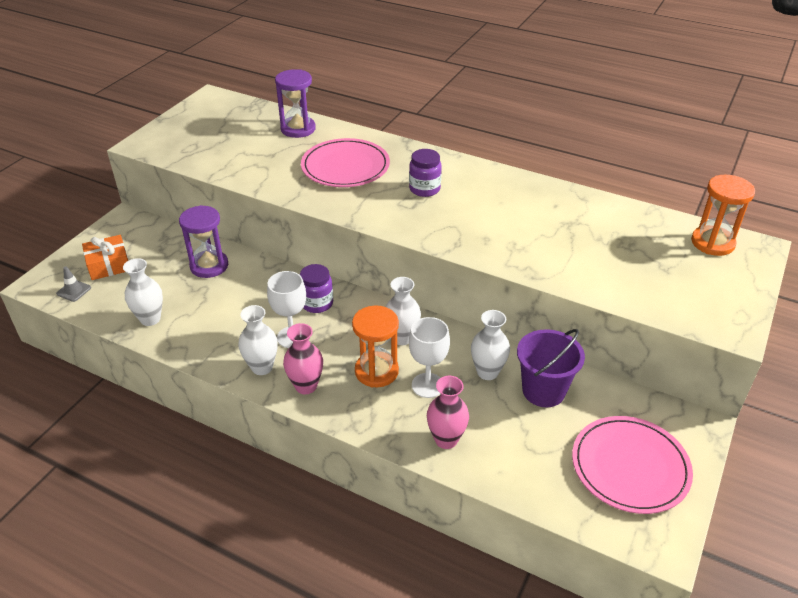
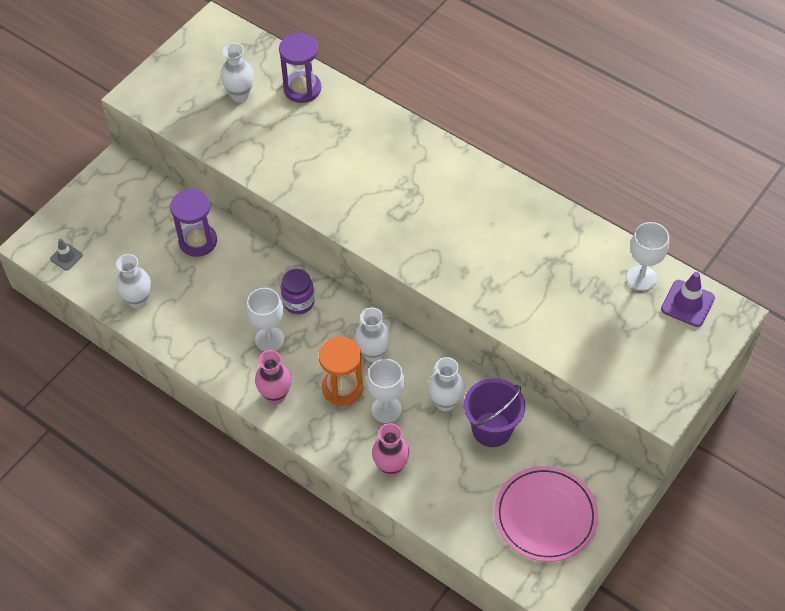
camera: 10 degrees right, 15 degrees up
orange gift [82,235,129,280] -> none
white vase [238,305,278,375] -> white vase moved to [220,43,254,102]
pink plate [301,138,390,187] -> none
purple jar [409,149,442,197] -> none
orange hourglass [691,175,755,256] -> purple traffic cone [661,272,715,327]
none -> white goblet [627,222,669,291]

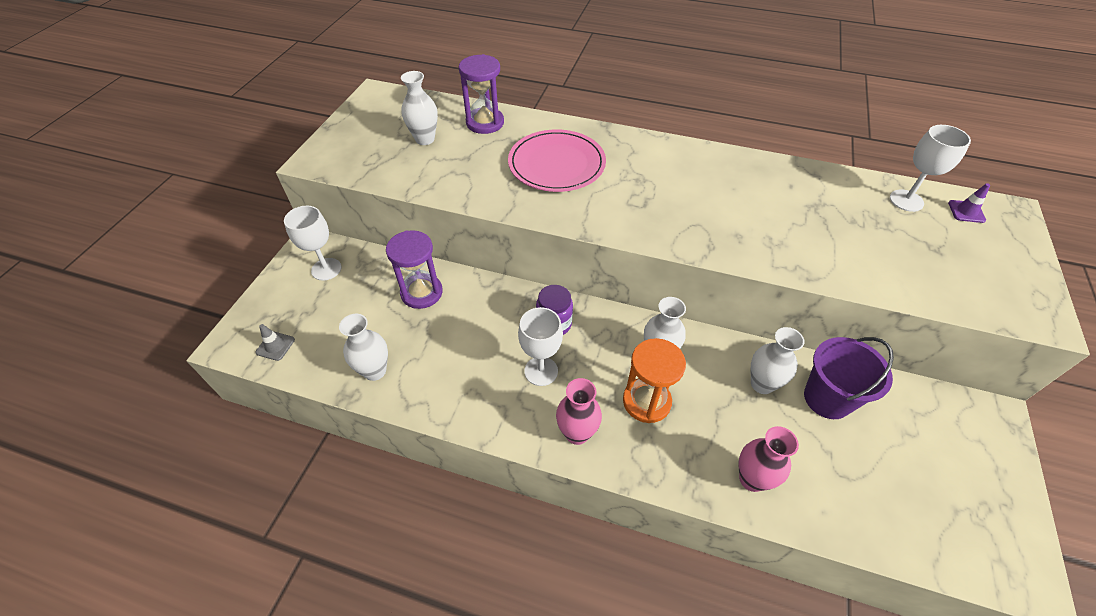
camera: 20 degrees left, 5 degrees down
white goblet [367,359,404,423] -> white goblet moved to [284,206,341,281]
pink plate [494,466,598,562] -> pink plate moved to [508,130,606,192]
purple traffic cone [661,272,715,327] -> purple traffic cone [948,183,990,223], size x0.62

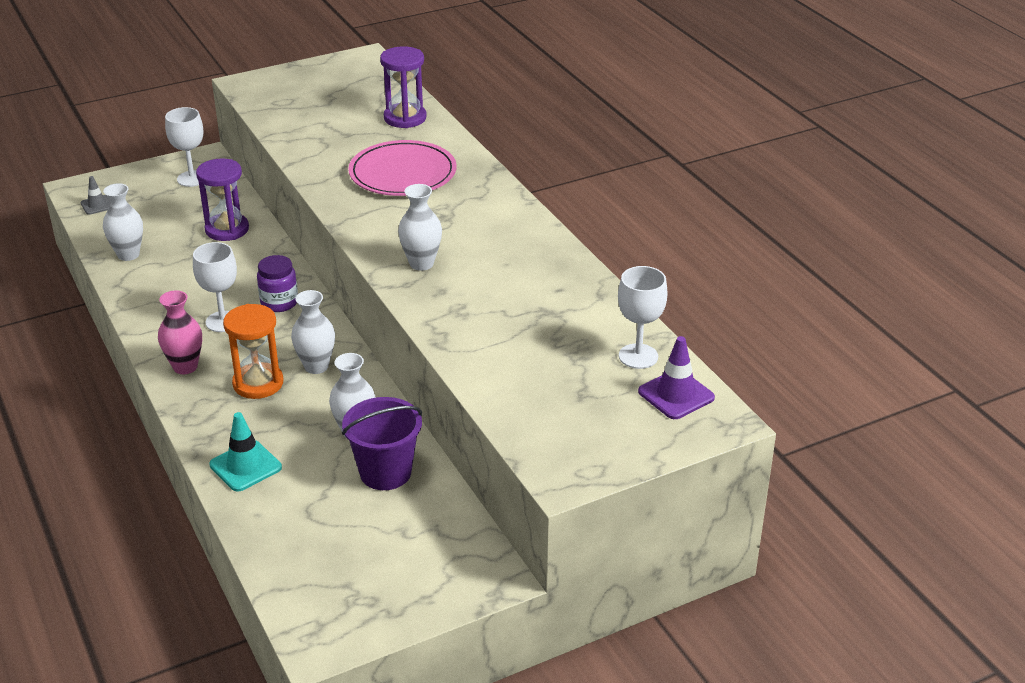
camera: 45 degrees right, 15 degrees down
white vase [401,71,438,145] -> white vase moved to [398,184,442,271]
pink vase [739,426,799,492] -> turquoise traffic cone [209,412,282,492]
purple traffic cone [948,183,990,223] -> purple traffic cone [638,336,715,419], size x1.61

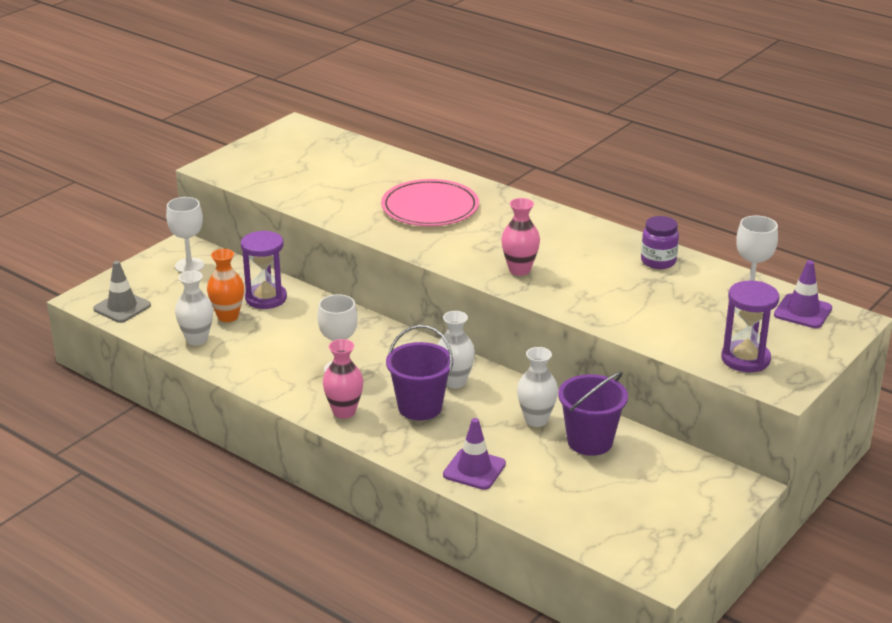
camera: 25 degrees left, 5 degrees down
grey traffic cone [81,176,111,215] -> grey traffic cone [93,261,151,323], size x1.61
turquoise traffic cone [209,412,282,492] -> purple traffic cone [443,418,506,490]
orange hourglass [223,304,283,399] -> purple bucket [386,325,453,420]
purple jar [257,255,298,312] -> purple jar moved to [641,216,679,269]
purple hourglass [380,46,427,128] -> purple hourglass moved to [721,280,779,372]
white vase [398,184,442,271] -> pink vase [501,198,540,276]
none -> orange vase [207,249,244,322]

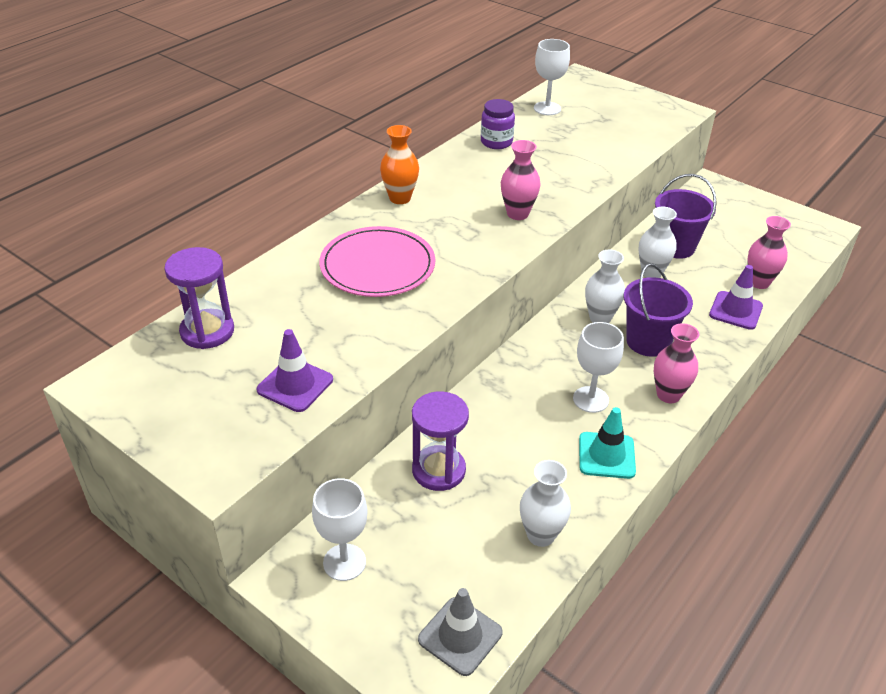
camera: 90 degrees left, 10 degrees up
orange vase [207,249,244,322] -> orange vase moved to [380,125,419,204]
purple hourglass [721,280,779,372] -> purple hourglass moved to [164,247,234,349]
purple traffic cone [774,260,832,328] -> purple traffic cone moved to [257,329,333,412]
none -> turquoise traffic cone [579,407,636,479]
none -> pink vase [747,216,791,289]

